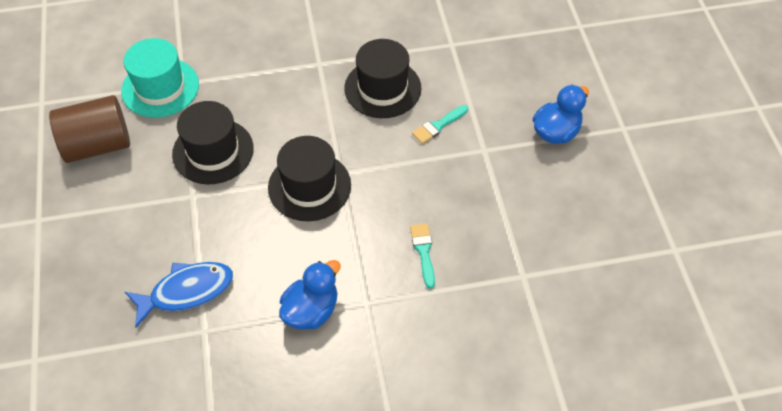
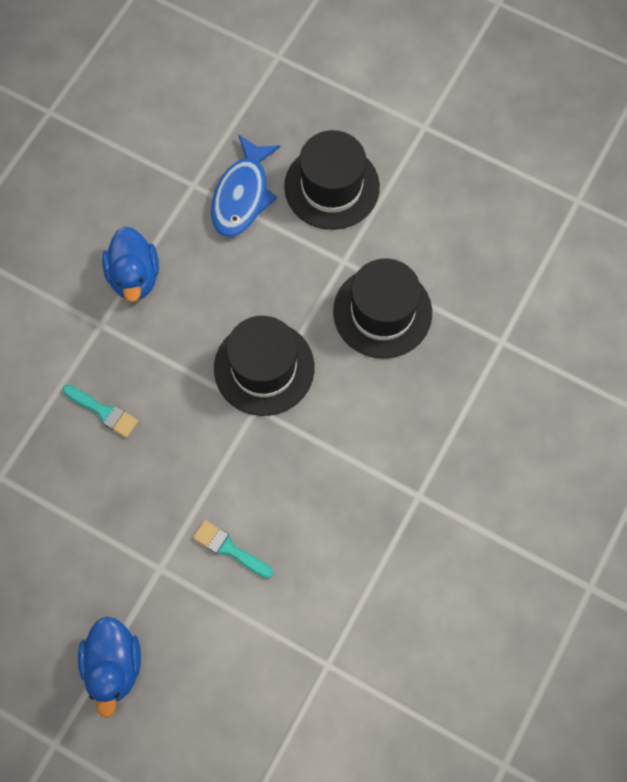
camera: 130 degrees right, 15 degrees up
brown cylinder [49,95,130,163] -> none
turquoise hat [121,38,199,118] -> none
black hat [344,39,421,118] -> black hat moved to [284,130,380,230]
turquoise brush [412,105,468,144] -> turquoise brush turned 60 degrees counterclockwise [193,520,273,579]

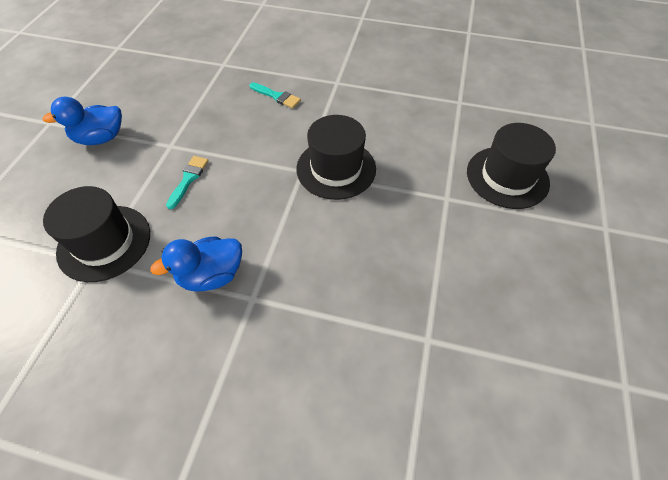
camera: 75 degrees right, 15 degrees down
turquoise brush [62,385,139,438] -> turquoise brush turned 75 degrees counterclockwise [250,82,301,108]
blue duck [102,226,159,302] -> blue duck moved to [150,236,242,292]
blue fish [211,134,281,237] -> none
black hat [333,258,432,359] -> black hat moved to [43,186,150,282]

